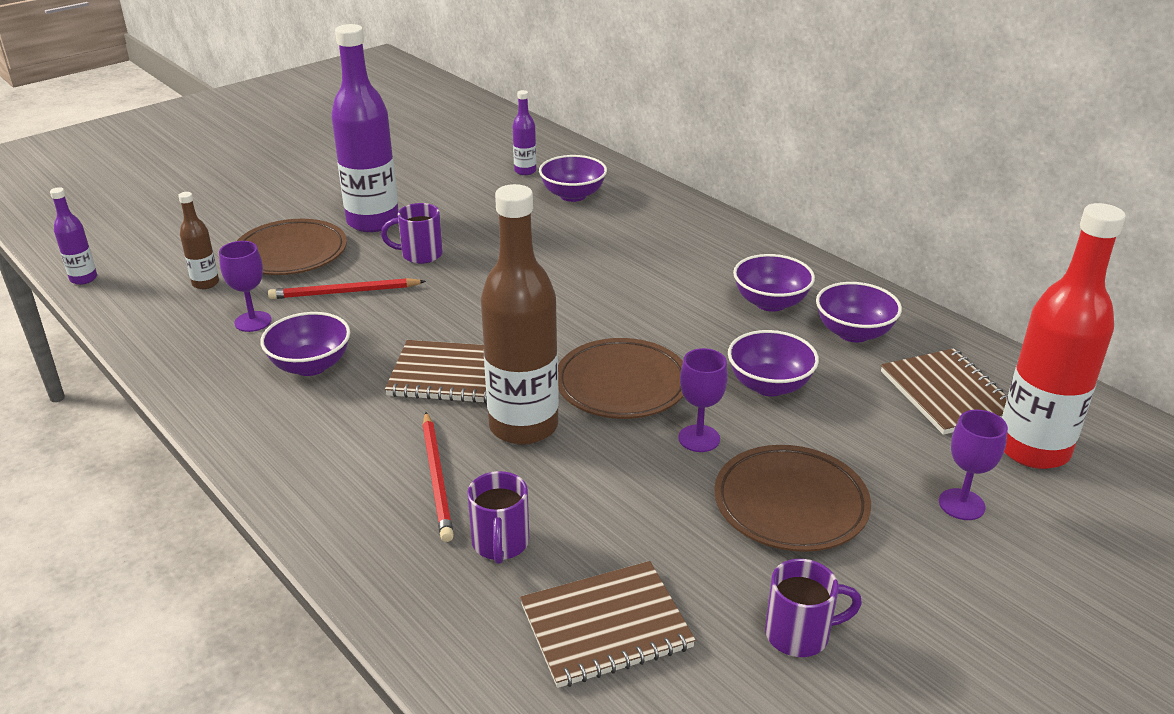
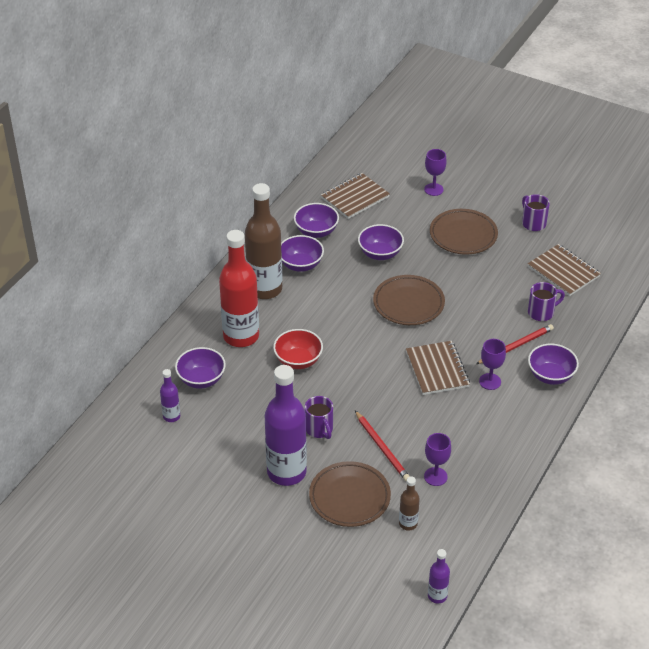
camera: 110 degrees left, 10 degrees up
purple bowl [260,312,350,376] -> purple bowl moved to [528,344,579,385]
brown bottle [481,184,559,445] -> brown bottle moved to [245,183,282,299]
purple goblet [678,348,728,452] -> purple goblet moved to [479,339,506,390]
red bottle [1002,203,1126,469] -> red bottle moved to [219,230,259,347]
none -> red bowl [273,329,323,369]

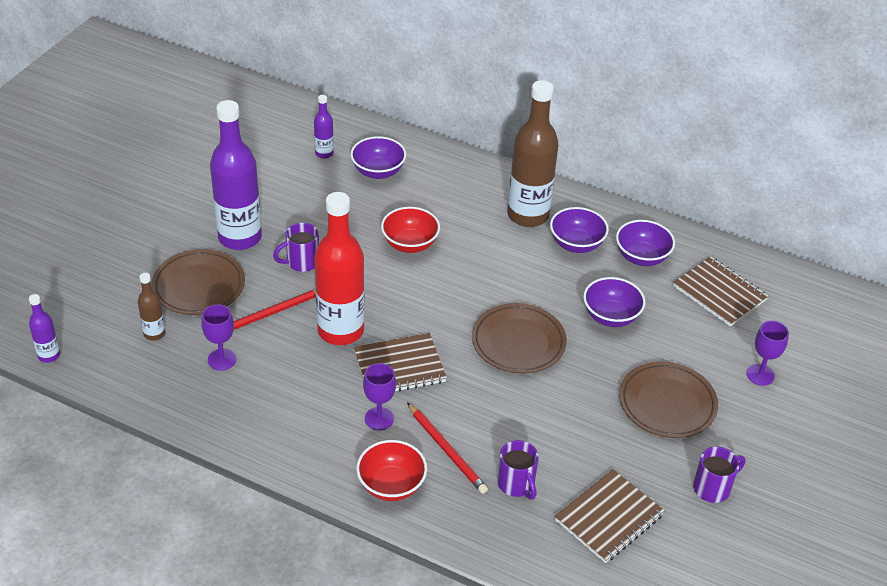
camera: 85 degrees right, 0 degrees up
red bottle [219,230,259,347] -> red bottle moved to [314,192,365,345]
purple bowl [528,344,579,385] -> red bowl [356,440,427,501]

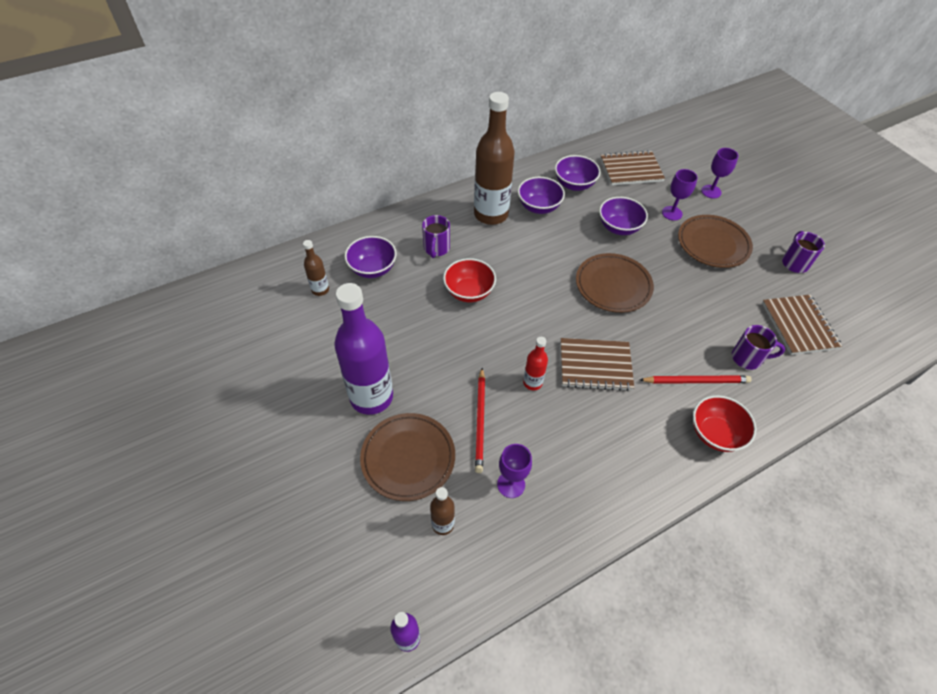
camera: 55 degrees left, 10 degrees up
purple mug [273,223,319,272] -> purple mug moved to [422,215,450,258]
purple bottle [314,95,334,159] -> brown bottle [303,240,329,296]
red bottle [314,192,365,345] -> red bottle [523,337,548,390], size x0.46
brown notebook [354,333,447,391] -> brown notebook turned 75 degrees clockwise [561,338,634,391]
purple goblet [363,363,396,430] -> purple goblet moved to [662,169,698,221]

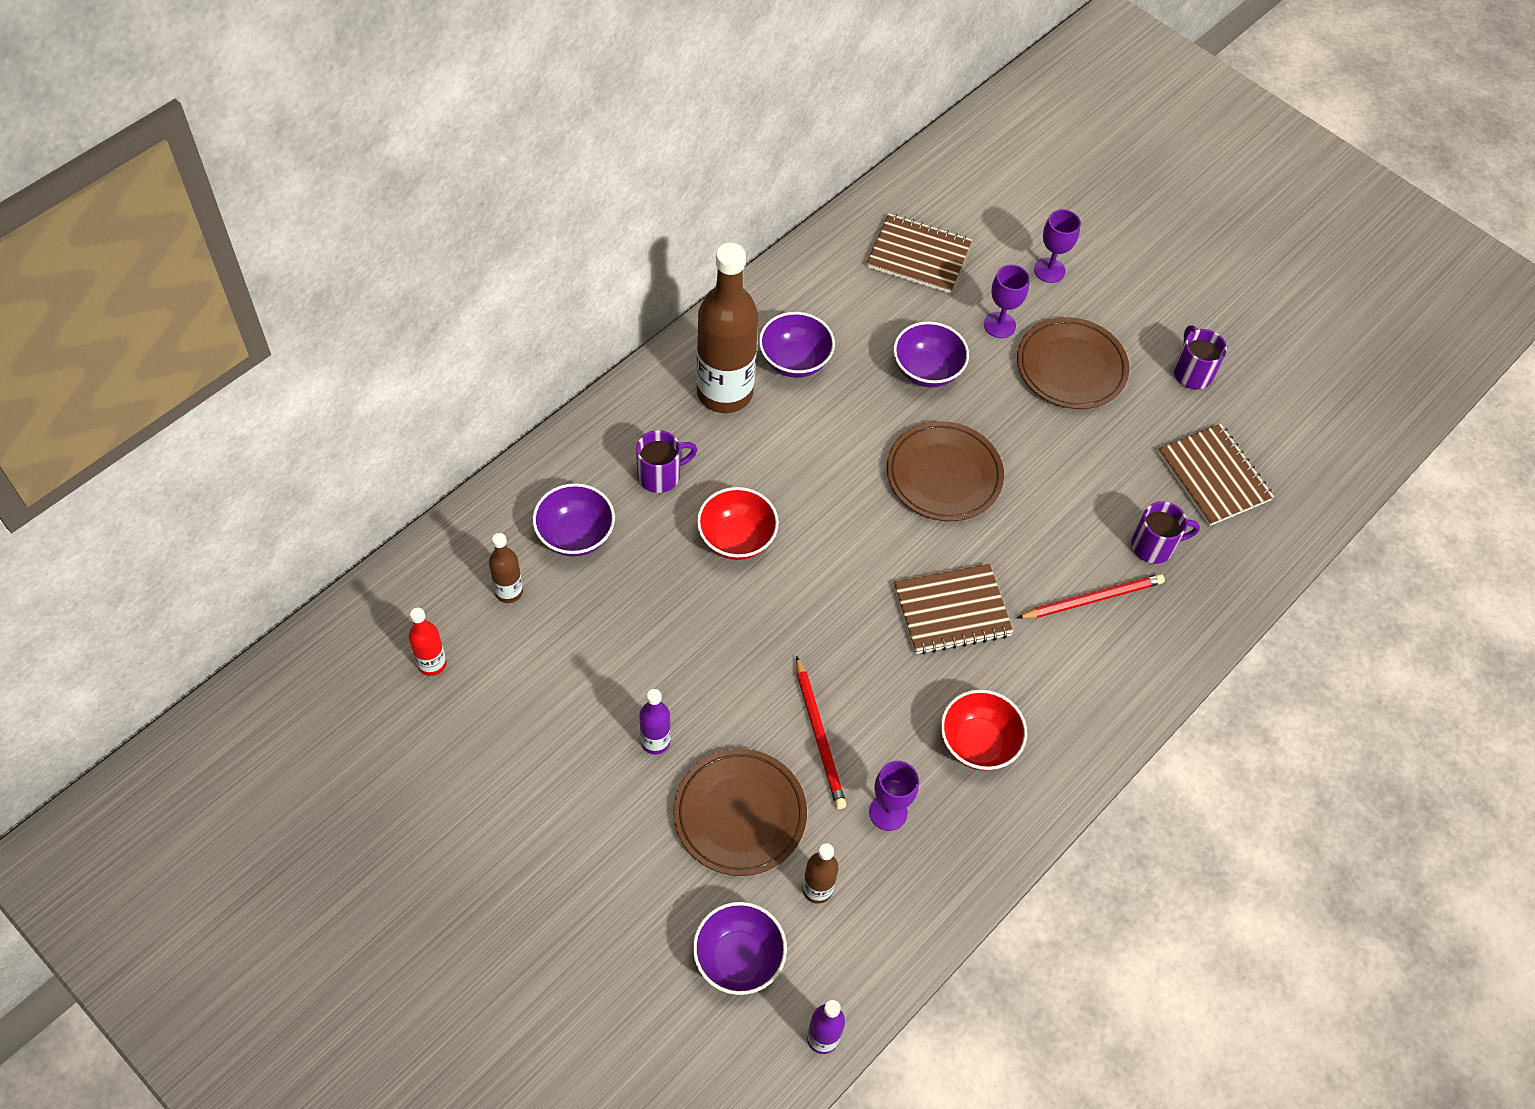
camera: 20 degrees left, 5 degrees up
purple bottle [334,283,393,415] -> purple bottle [639,689,671,755], size x0.46
purple mug [422,215,450,258] -> purple mug turned 105 degrees counterclockwise [636,430,697,493]
red bottle [523,337,548,390] -> red bottle moved to [408,608,447,676]
purple bowl [555,155,601,191] -> purple bowl moved to [693,902,787,995]
brown notebook [600,150,665,185] -> brown notebook turned 45 degrees clockwise [866,213,972,294]
red bowl [693,395,757,452] -> red bowl moved to [941,689,1027,771]

